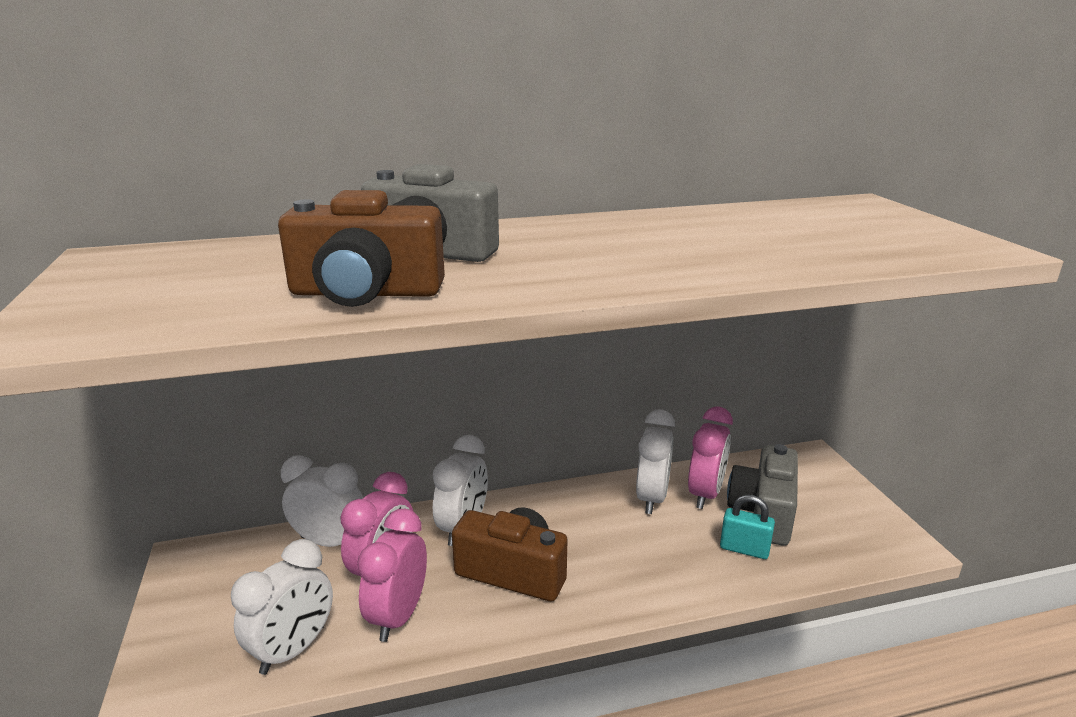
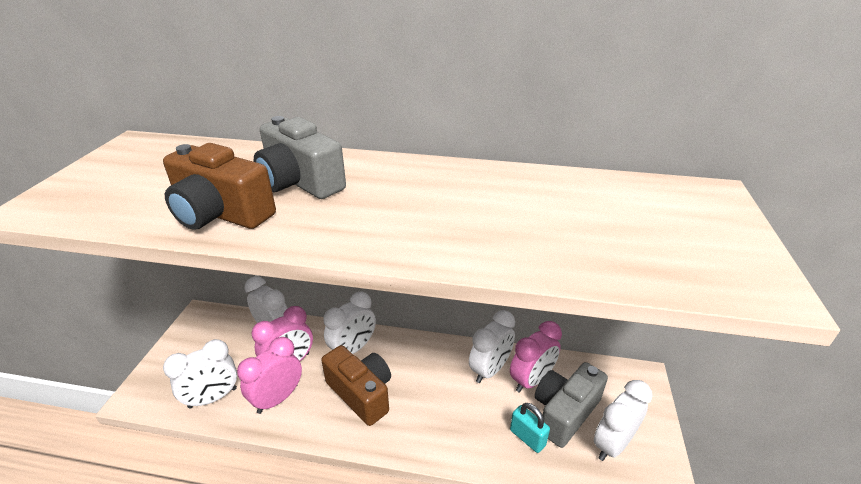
camera: 25 degrees right, 10 degrees up
none -> white clock [594,380,652,461]

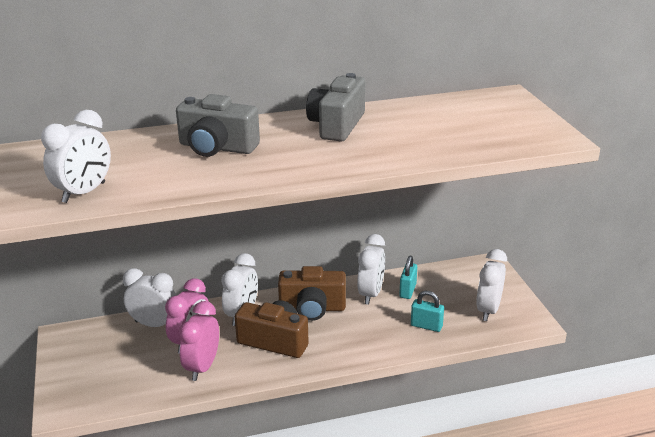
camera: 25 degrees left, 5 degrees down
brown camera [163,143,276,230] -> brown camera moved to [278,266,346,321]
white clock [163,339,237,409] -> white clock moved to [41,110,111,203]
pink clock [510,321,562,392] -> turquoise padlock [399,256,417,299]
grey camera [535,362,608,448] -> grey camera moved to [306,73,365,141]

